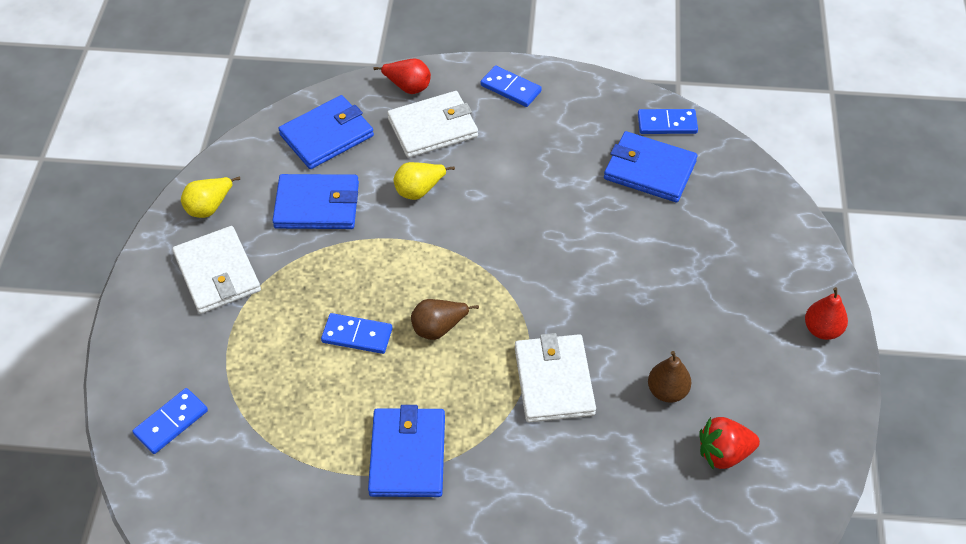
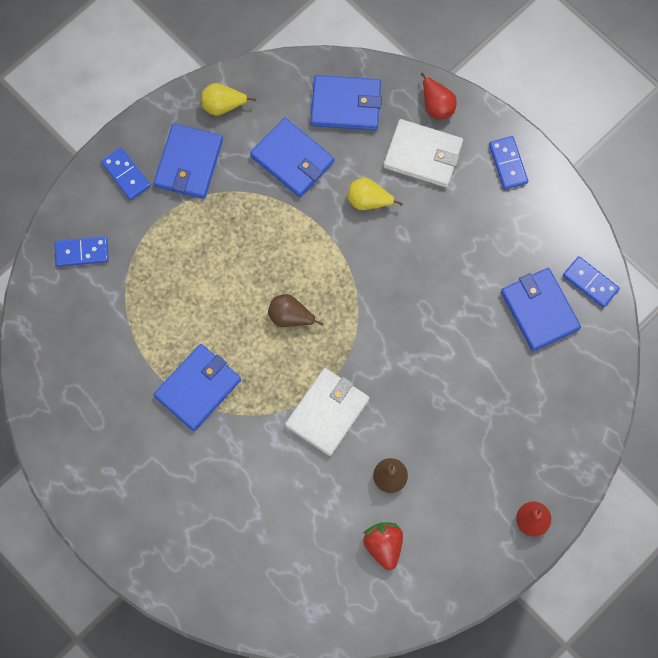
camera: 40 degrees right, 20 degrees up
white wallet [172,226,261,314] -> blue wallet [154,123,223,199]
blue domino [321,313,393,354] -> blue domino moved to [101,147,150,200]
red strawberry [699,417,760,470] -> red strawberry turned 45 degrees clockwise [363,522,403,570]

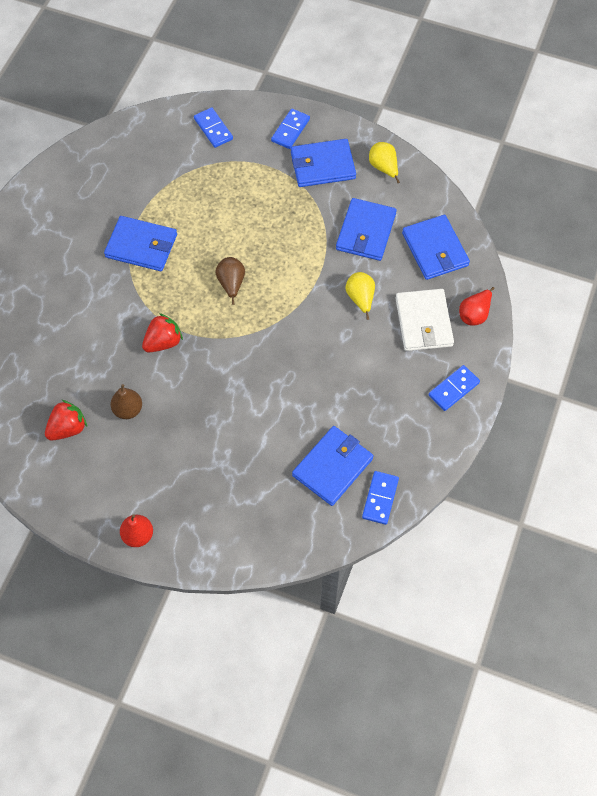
camera: 65 degrees right, 10 degrees down
white wallet [285,368,369,456] -> red strawberry [142,313,183,352]

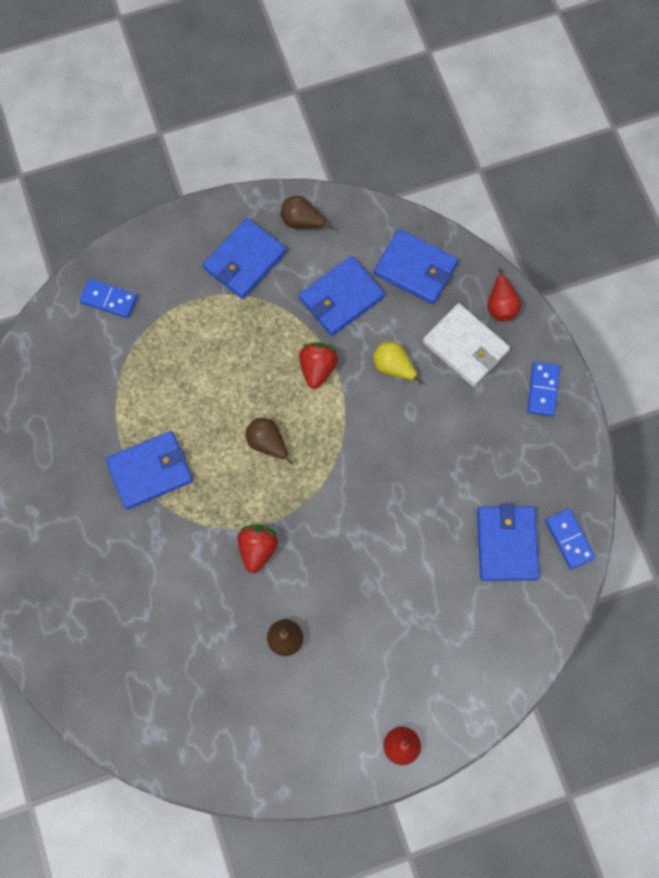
camera: 40 degrees left, 10 degrees up
red strawberry [45,400,87,441] -> red strawberry moved to [299,342,338,389]
blue domino [271,109,310,149] -> none
blue wallet [336,198,397,261] -> blue wallet turned 75 degrees clockwise [299,256,385,336]
yellow pear [369,142,400,183] -> brown pear [280,196,333,229]

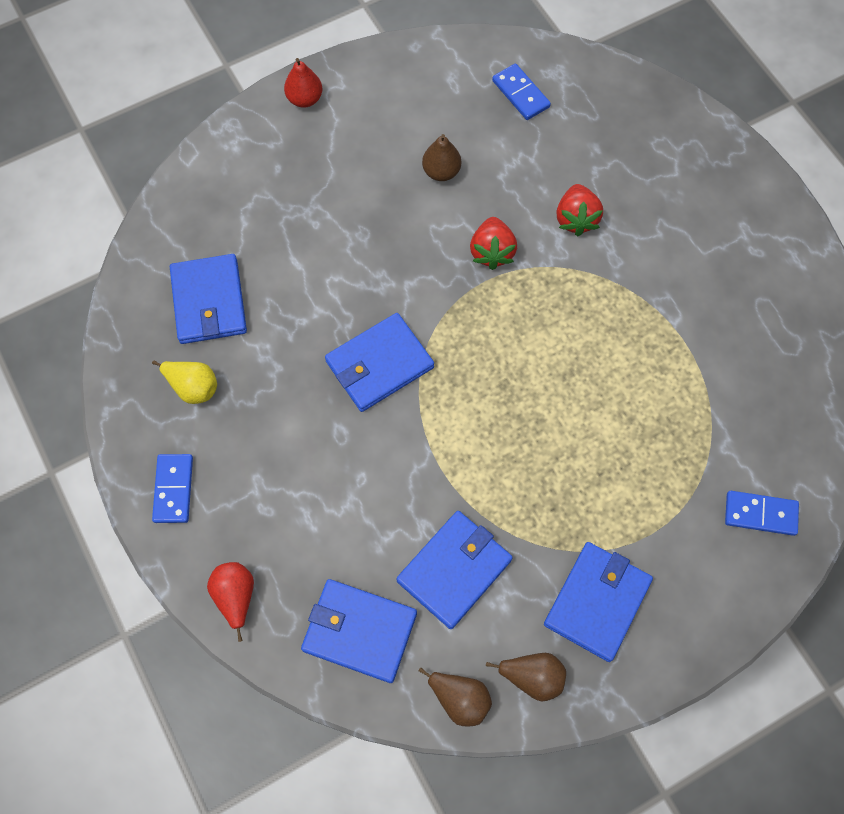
camera: 170 degrees right, 5 degrees down
blue wallet [105,431,193,509] -> blue wallet moved to [325,313,434,412]
brown pear [246,418,293,465] -> brown pear moved to [419,668,492,727]
red strawberry [299,342,338,389] -> red strawberry moved to [556,184,603,236]
yellow pear [373,342,423,385] -> yellow pear moved to [152,360,217,404]
white wallet [423,303,510,387] -> none
blue domino [545,509,595,570] -> blue domino moved to [492,64,551,120]

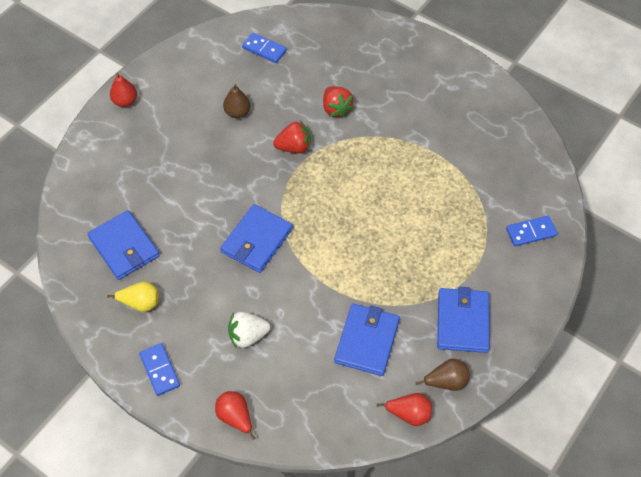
camera: 25 degrees left, 10 degrees down
blue wallet [301,579,417,683] -> none
brown pear [419,668,492,727] -> red pear [376,393,432,426]
red strawberry [470,217,517,270] -> red strawberry turned 75 degrees counterclockwise [273,120,310,154]
none -> white strawberry [228,312,270,349]

